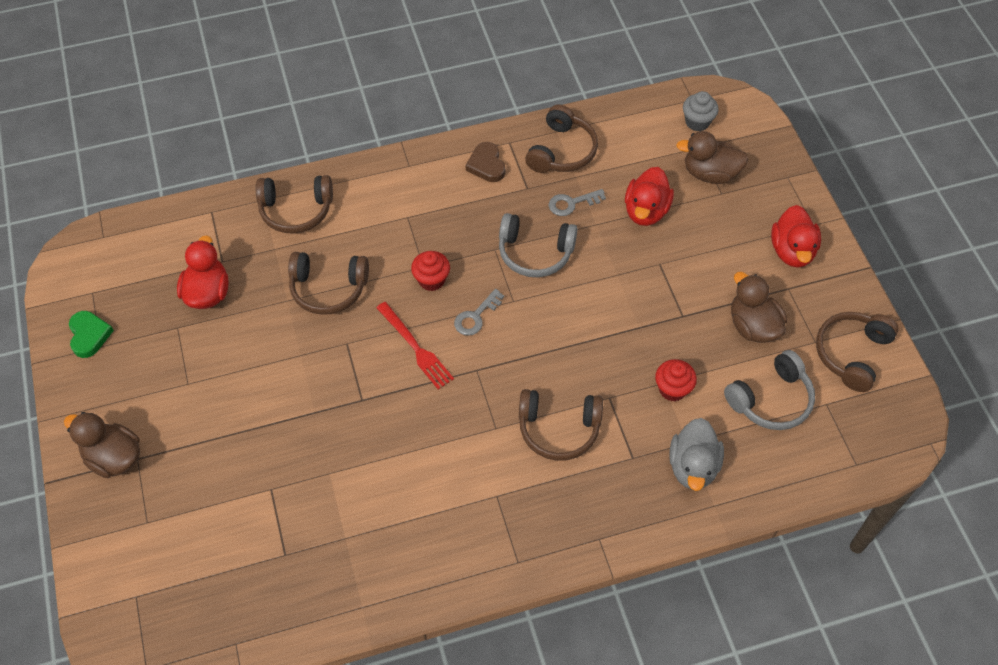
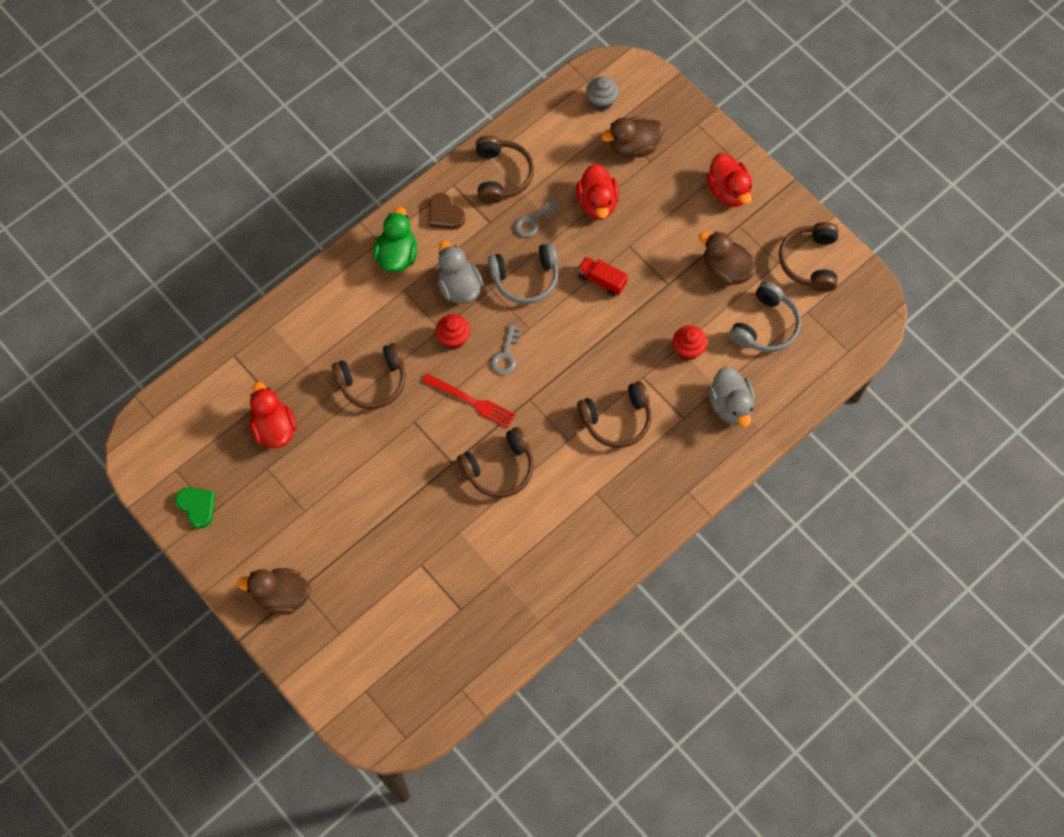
camera: 25 degrees left, 10 degrees up
brown headphones [256,175,333,234] -> brown headphones moved to [457,427,534,498]
none -> green duck [373,207,417,272]
none -> grey duck [437,241,483,304]
none -> red truck [577,257,628,296]

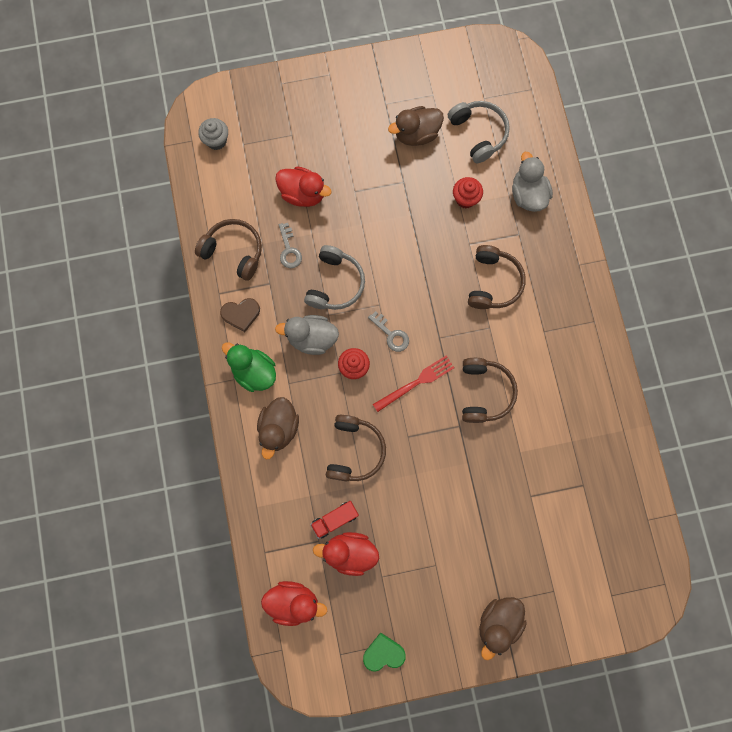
camera: 60 degrees left, 10 degrees up
red truck [577,257,628,296] -> red truck moved to [310,501,359,539]
brown duck [601,117,664,158] -> brown duck moved to [257,397,299,459]
red duck [706,153,752,207] -> red duck moved to [261,581,327,626]
grey duck [709,367,755,427] -> grey duck turned 120 degrees counterclockwise [512,152,553,212]
brown headphones [779,222,839,292] -> none

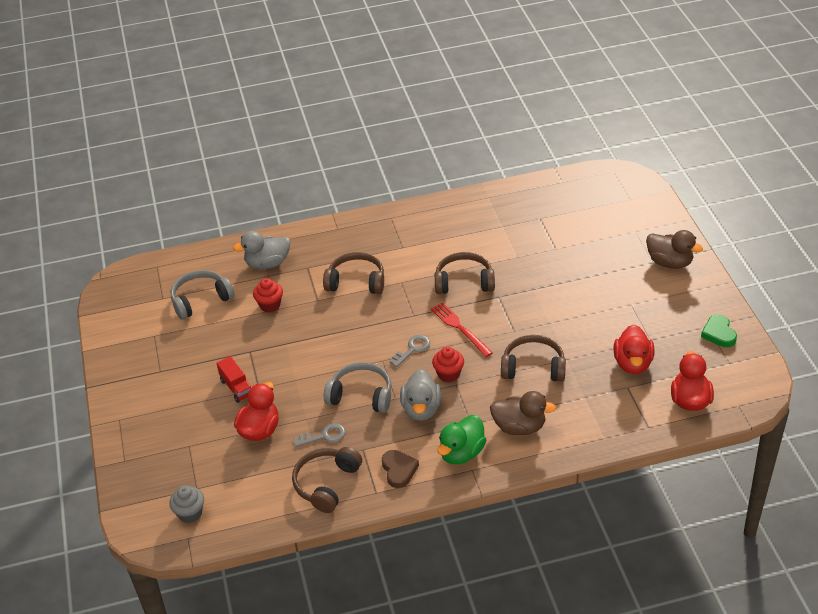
camera: 90 degrees left, 35 degrees down
red truck [310,501,359,539] -> red truck moved to [217,356,251,403]
brown duck [388,106,444,146] -> none

